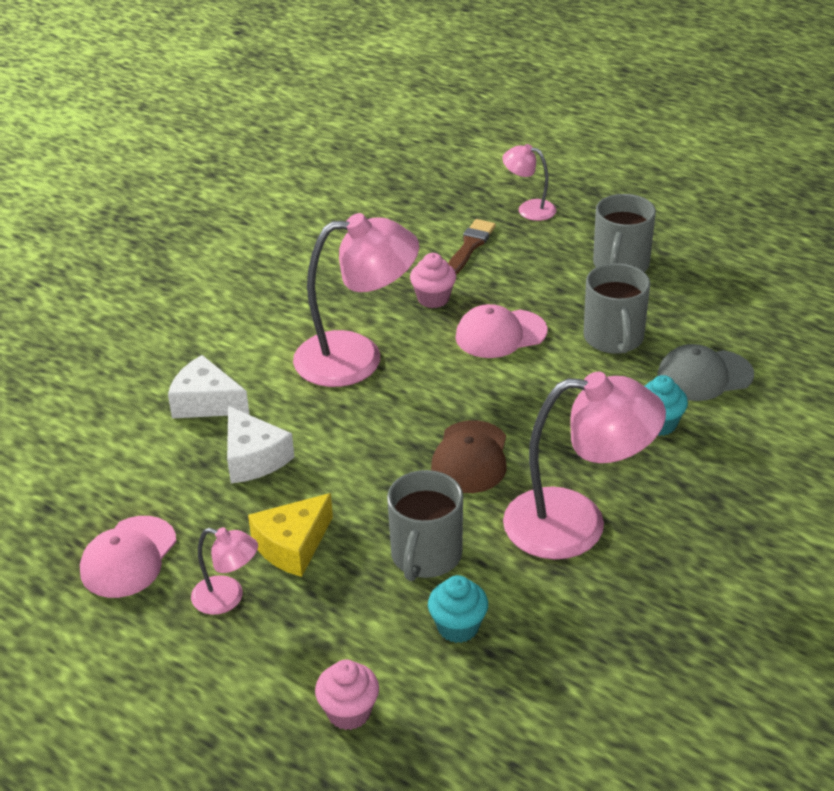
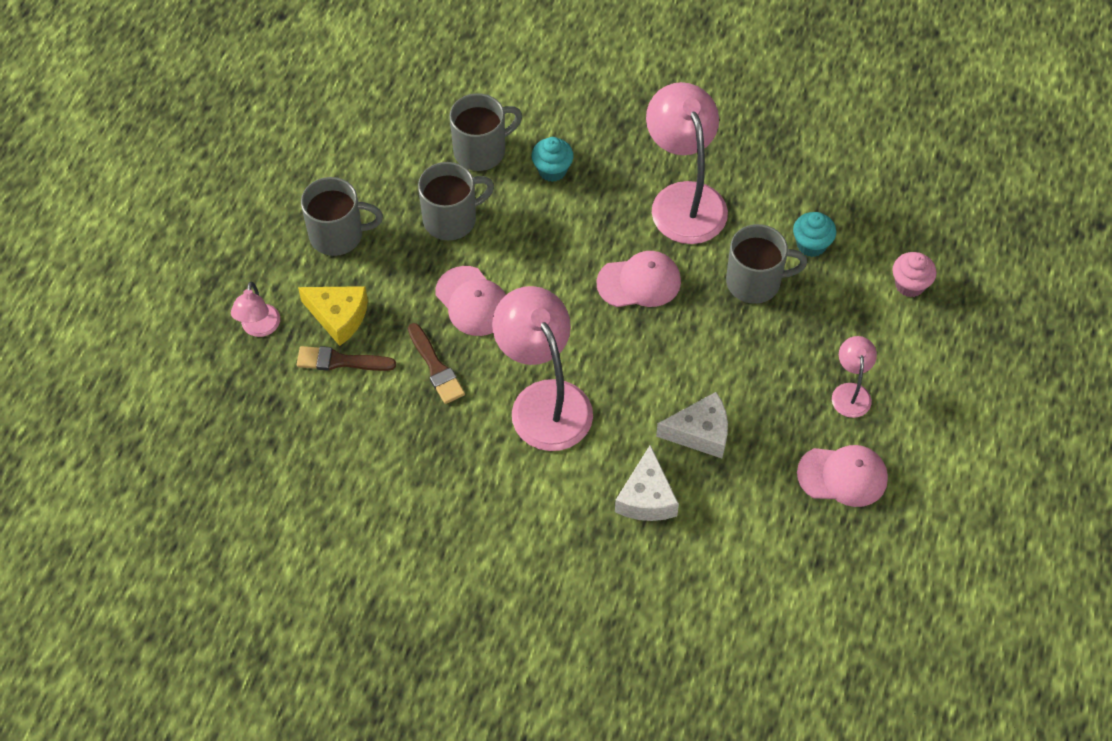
camera: 110 degrees left, 20 degrees up
white cheese [227,406,294,483] -> white cheese turned 45 degrees clockwise [656,392,728,458]
yellow cheese [248,493,333,577] -> yellow cheese moved to [298,286,368,346]
pink cupcake [410,253,456,308] -> brown brush [408,323,465,404]
brown cap [431,420,506,493] -> pink cap [597,251,681,307]
grey cap [657,344,754,401] -> grey mug [450,93,522,171]

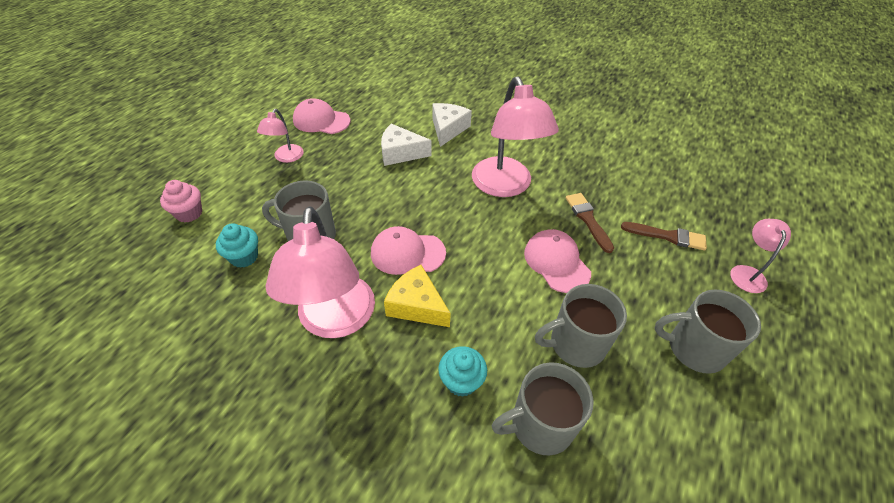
camera: 170 degrees left, 10 degrees down
yellow cheese [298,286,368,346] -> yellow cheese moved to [384,265,451,327]

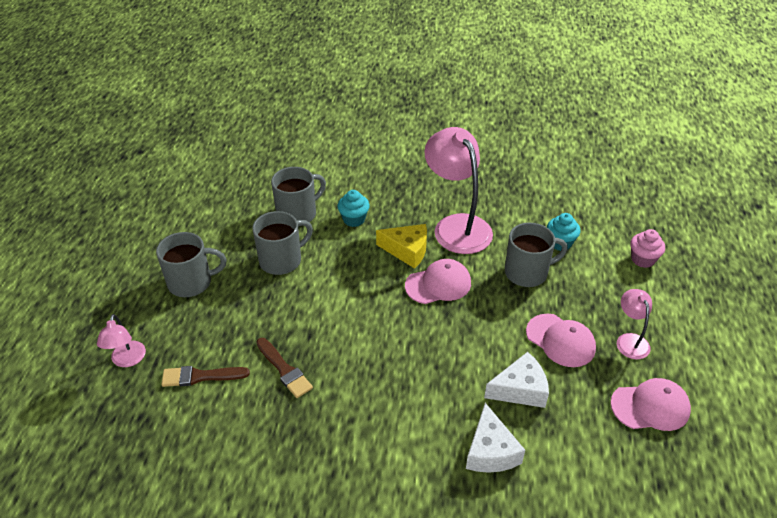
camera: 160 degrees right, 5 degrees down
pink lamp [472,76,559,197] -> none
pink cap [524,229,591,293] -> pink cap moved to [526,314,596,367]

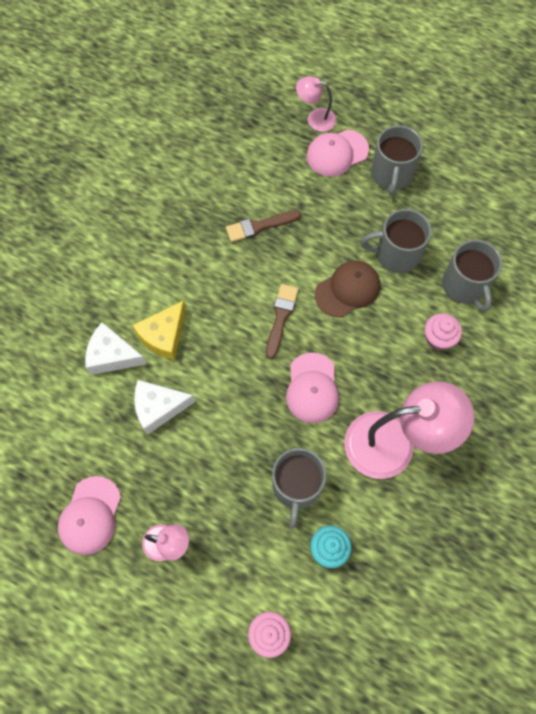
camera: 110 degrees right, 25 degrees up
brown brush [161,366,250,387] -> brown brush moved to [266,284,298,359]
grey mug [252,211,313,275] -> grey mug turned 105 degrees clockwise [361,209,431,273]
turquoise cupcake [337,190,370,227] -> pink cupcake [425,313,462,350]
yellow cheese [376,224,427,269] -> yellow cheese moved to [133,300,186,360]
white cheese [484,352,549,408] -> white cheese turned 75 degrees clockwise [134,380,196,435]
pink cap [526,314,596,367] -> pink cap moved to [307,130,369,177]
none -> brown cap [315,260,380,317]

